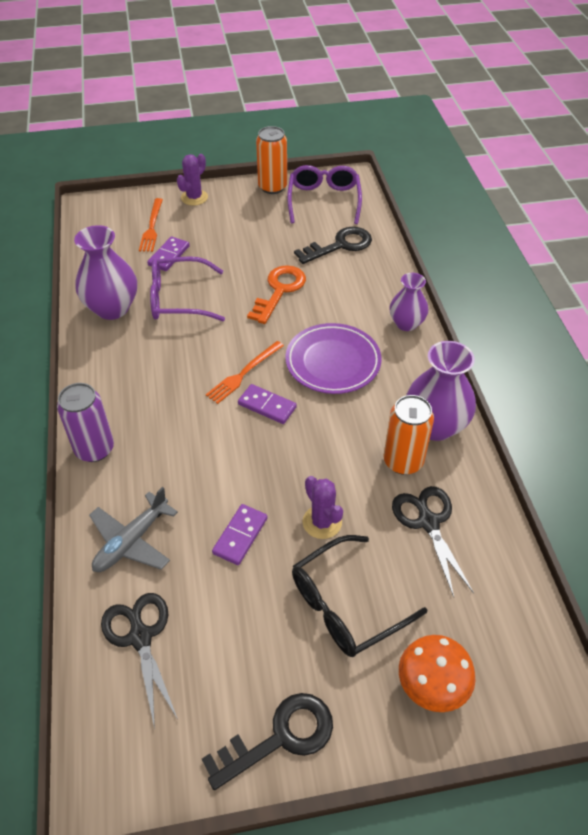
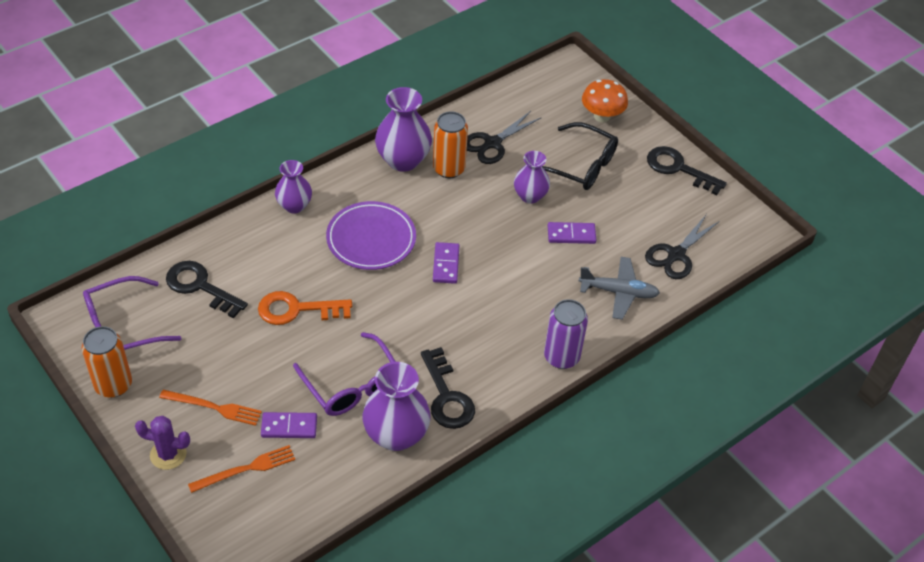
camera: 120 degrees left, 0 degrees up
orange fork [206,341,284,404] -> orange fork moved to [159,390,262,426]
purple cactus [302,476,343,539] -> purple vase [514,151,550,204]
none -> black key [421,347,475,429]

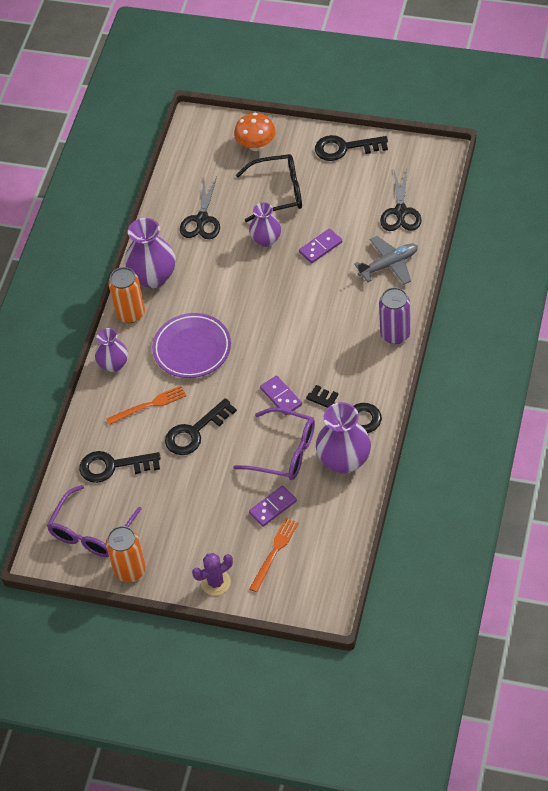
camera: 30 degrees left, 5 degrees up
orange fork [159,390,262,426] -> orange fork moved to [106,386,186,425]
orange key [258,291,352,325] -> black key [165,398,237,455]
orange can [433,111,468,178] -> orange can moved to [108,267,145,323]
purple domino [433,242,460,284] -> purple domino moved to [260,375,302,416]

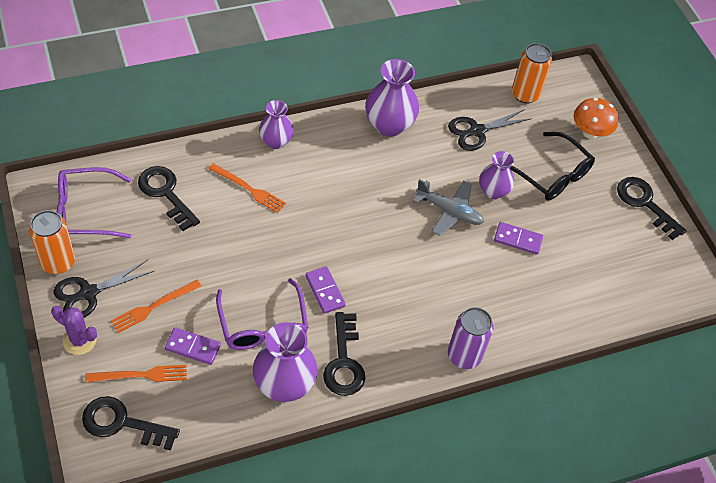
camera: 45 degrees right, 0 degrees up
orange can [108,267,145,323] -> orange can moved to [512,43,552,103]
purple plate [152,313,231,378] -> none
black key [165,398,237,455] -> black key moved to [82,396,180,451]
purple domino [260,375,302,416] -> purple domino turned 45 degrees counterclockwise [305,266,346,314]
grey plane [354,236,418,285] -> grey plane moved to [413,179,484,236]
black scissors [380,169,422,231] -> black scissors moved to [53,260,154,318]
none -> orange fork [111,280,201,333]

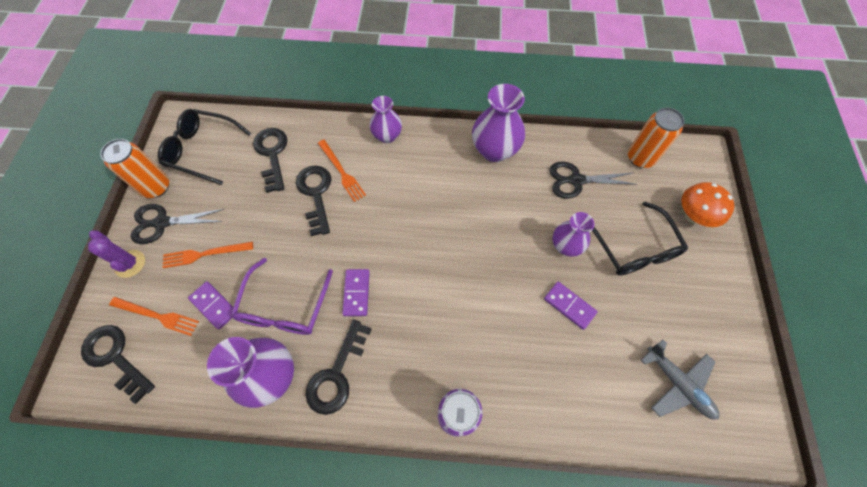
camera: 30 degrees right, 10 degrees up
purple glasses [57,167,131,238] -> black glasses [158,109,251,185]
grey plane [413,179,484,236] -> grey plane moved to [641,340,720,419]
black key [617,177,687,240] -> black key moved to [296,165,331,236]

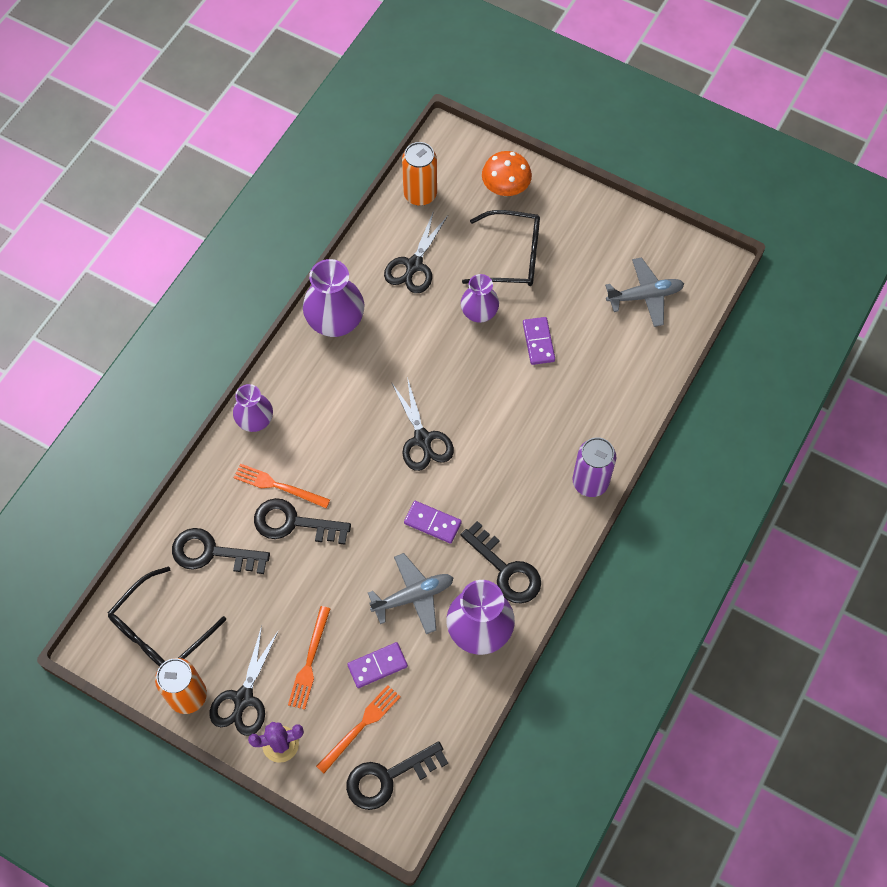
camera: 65 degrees left, 0 degrees up
purple glasses [231,258,333,335] -> grey plane [368,553,454,634]
orange fork [318,140,366,202] -> orange fork turned 150 degrees counterclockwise [234,464,330,508]
purple domino [544,282,598,330] -> purple domino turned 75 degrees counterclockwise [523,317,555,365]
none -> black scissors [391,377,454,471]

